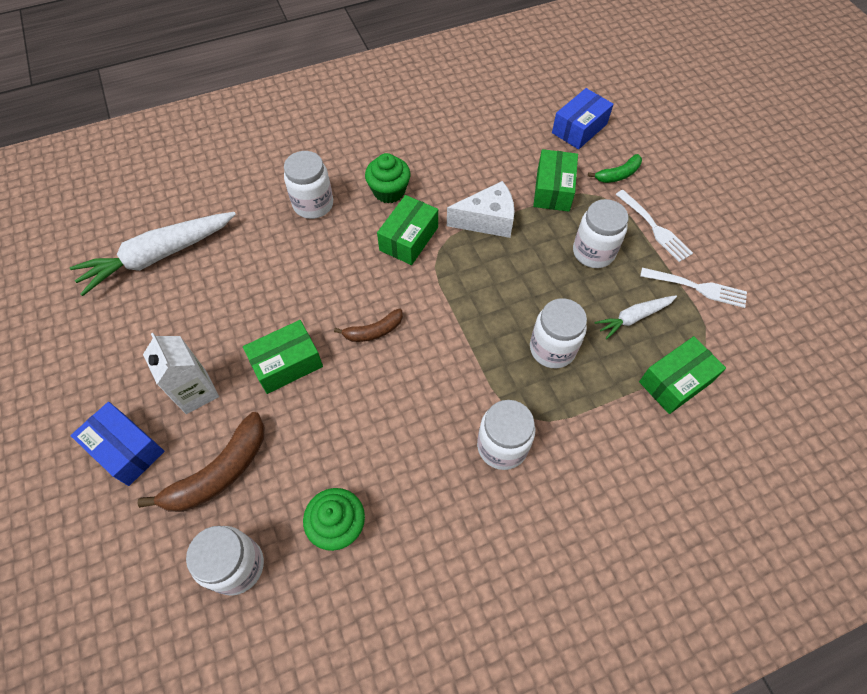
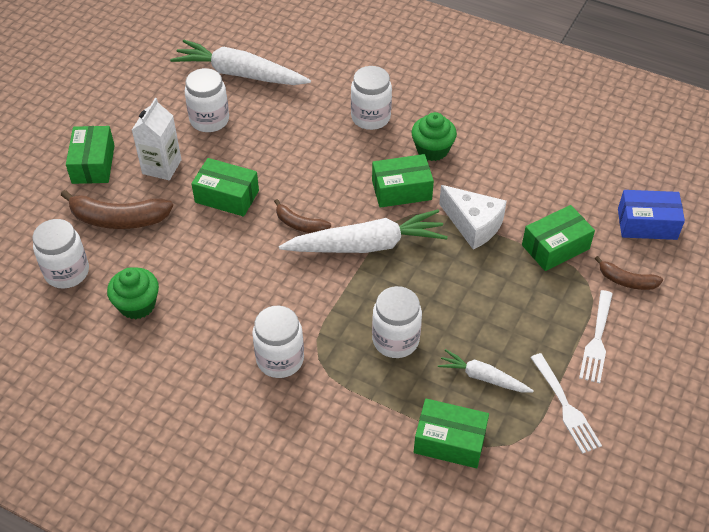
camera: 50 degrees right, 10 degrees down
blue box [70,402,165,486] -> green box [66,126,115,184]
white jar [573,199,628,268] -> white jar moved to [185,68,229,132]
green banana [588,154,642,183] -> brown banana [595,256,663,290]
none -> white carrot [279,210,448,253]

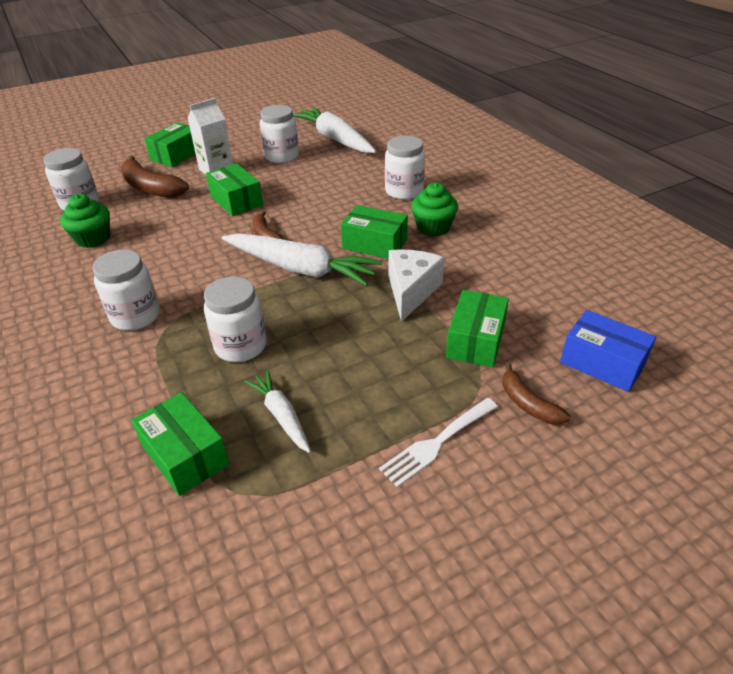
camera: 35 degrees right, 10 degrees down
white cheese [439,185,507,250] -> white cheese turned 150 degrees counterclockwise [389,249,444,322]
green box [522,205,595,271] -> green box turned 75 degrees counterclockwise [446,290,509,368]
white fork [530,353,602,454] -> none

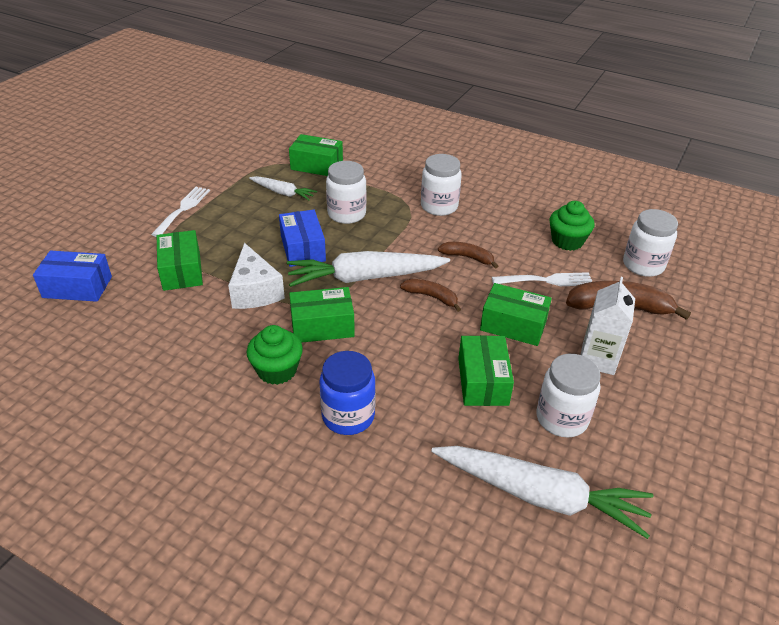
camera: 145 degrees right, 0 degrees up
green box [145,122,196,167] -> green box moved to [458,335,514,406]
white jar [385,136,425,200] -> blue jar [320,351,376,435]
brown banana [503,363,570,424] -> brown banana moved to [438,242,498,269]
none -> blue box [279,210,326,267]
none -> white fork [492,272,592,286]

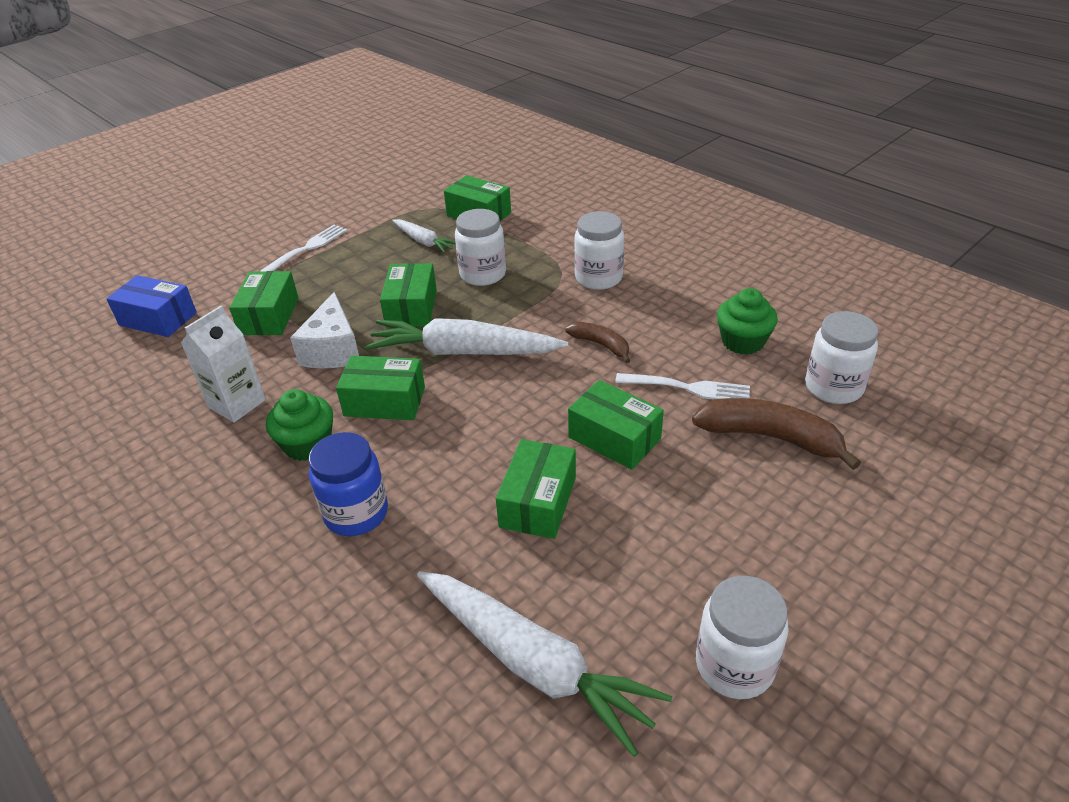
camera: 20 degrees right, 0 degrees up
blue box [279,210,326,267] -> green box [380,263,437,327]
brown banana [400,279,461,312] -> none
white jar [536,354,601,438] -> white jar moved to [696,576,789,699]
white carton [581,277,635,375] -> white carton moved to [181,306,266,423]

